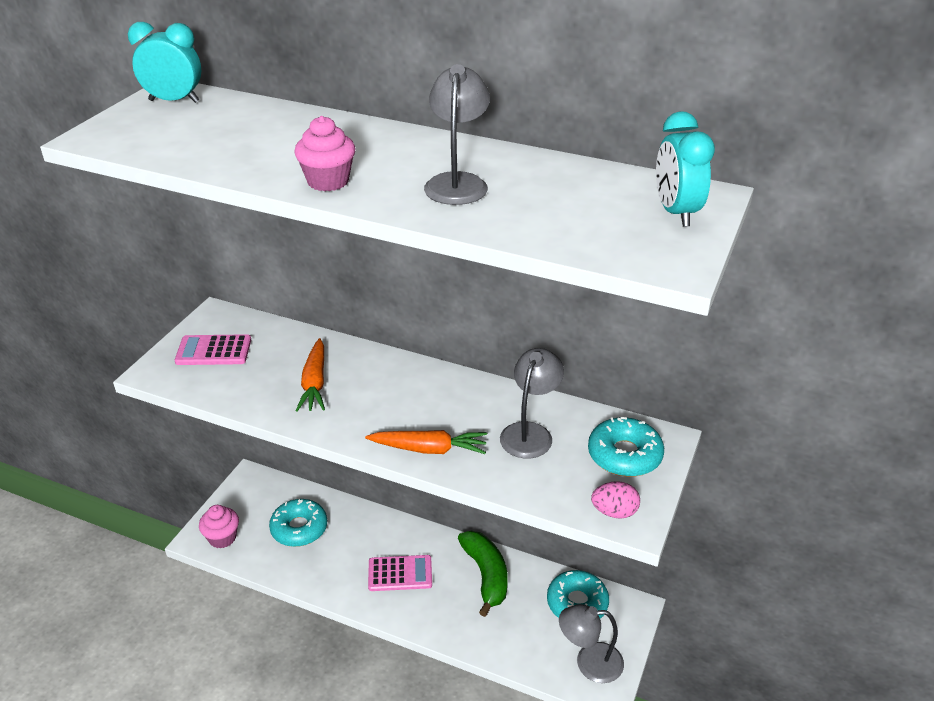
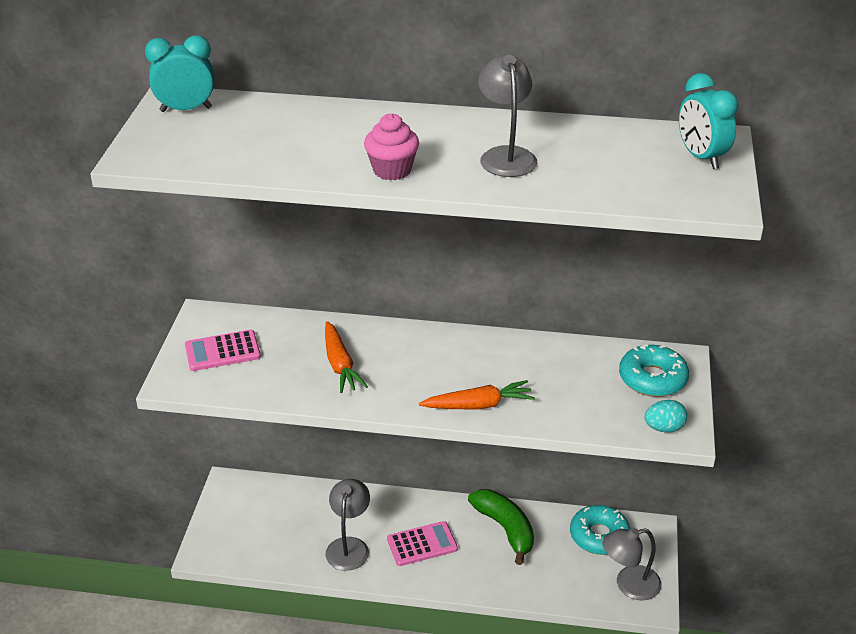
camera: 15 degrees left, 0 degrees up
pink cupcake [199,505,239,548] -> none
turquoise donut [269,499,327,547] -> none
grey lamp [500,348,564,458] -> grey lamp moved to [325,479,370,571]
pink egg [591,481,640,519] -> turquoise egg [644,400,687,433]

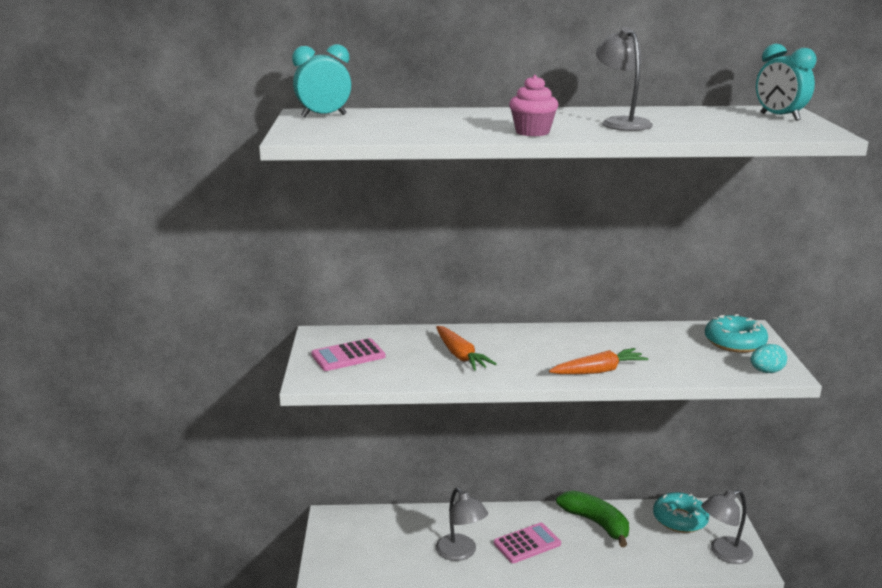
camera: 10 degrees left, 15 degrees down
grey lamp [325,479,370,571] -> grey lamp turned 150 degrees clockwise [436,488,488,561]

